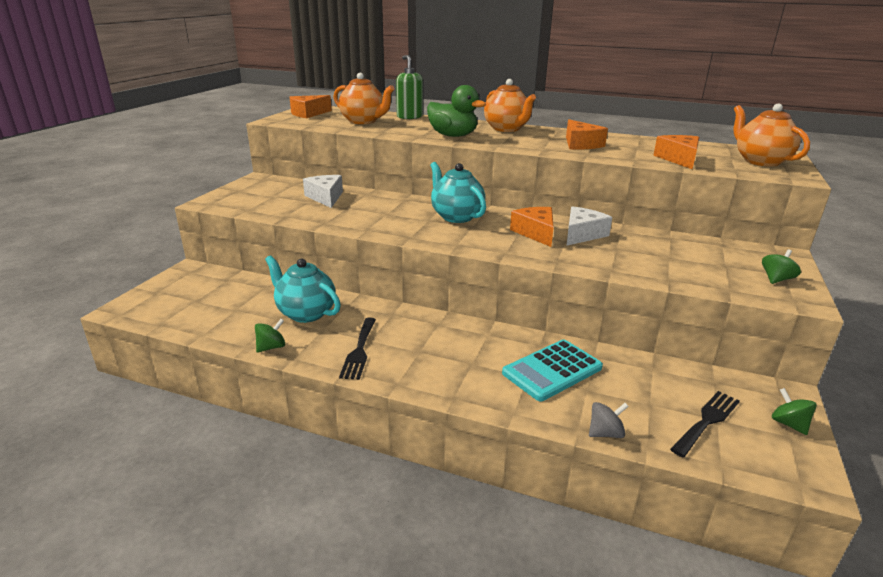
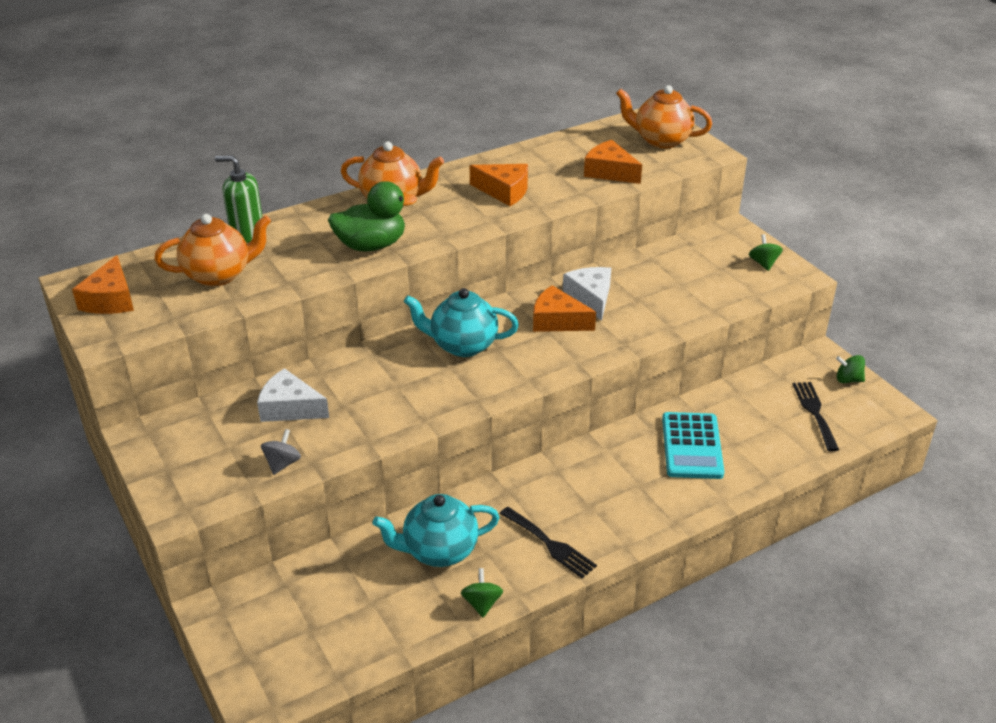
camera: 50 degrees left, 10 degrees up
grey spinning top [589,402,629,438] -> grey spinning top moved to [261,429,301,475]

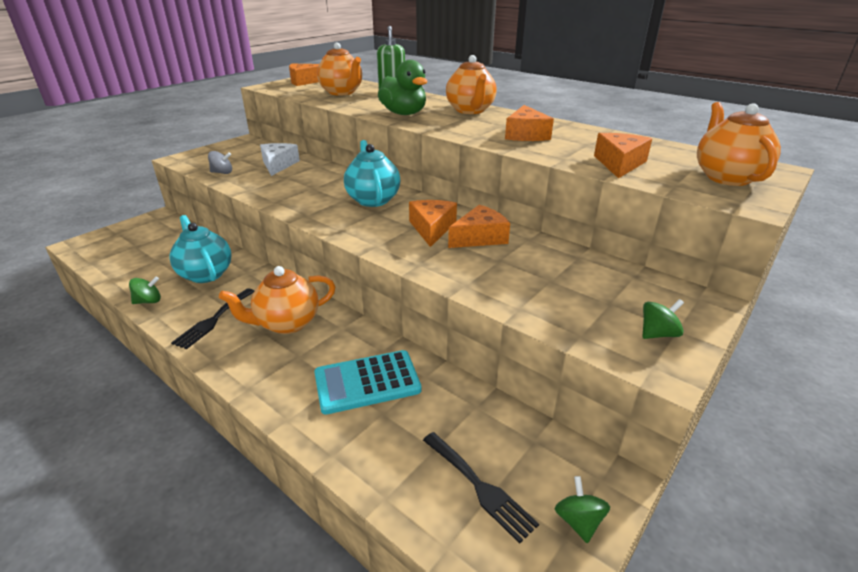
camera: 70 degrees right, 5 degrees down
white cheese [563,267,611,321] -> orange cheese [448,205,510,248]
black fork [793,382,839,452] -> black fork turned 75 degrees clockwise [423,432,539,544]
none -> orange teapot [219,266,335,334]

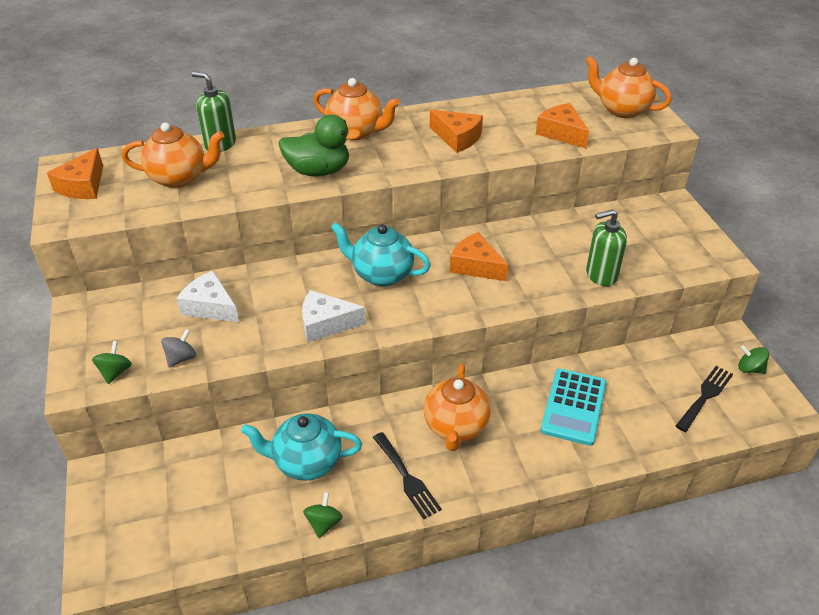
camera: 55 degrees left, 10 degrees up
black fork [423,432,539,544] -> black fork turned 45 degrees counterclockwise [676,366,733,432]
orange cheese [448,205,510,248] -> none
green spinning top [642,299,684,339] -> green spinning top moved to [92,341,132,384]
none -> white cheese [302,290,366,342]
none -> green soap dispenser [586,209,627,286]

